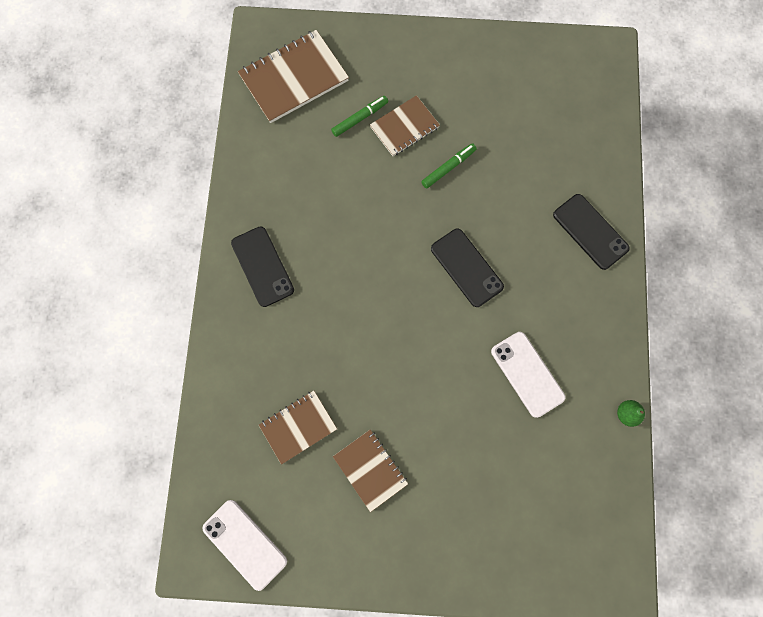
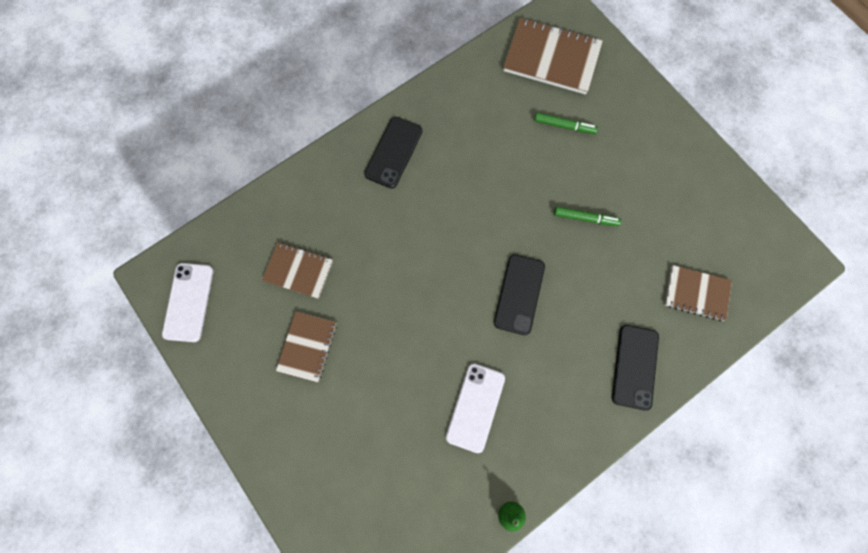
camera: 50 degrees right, 0 degrees up
brown notebook [370,95,440,156] -> brown notebook moved to [665,265,732,321]

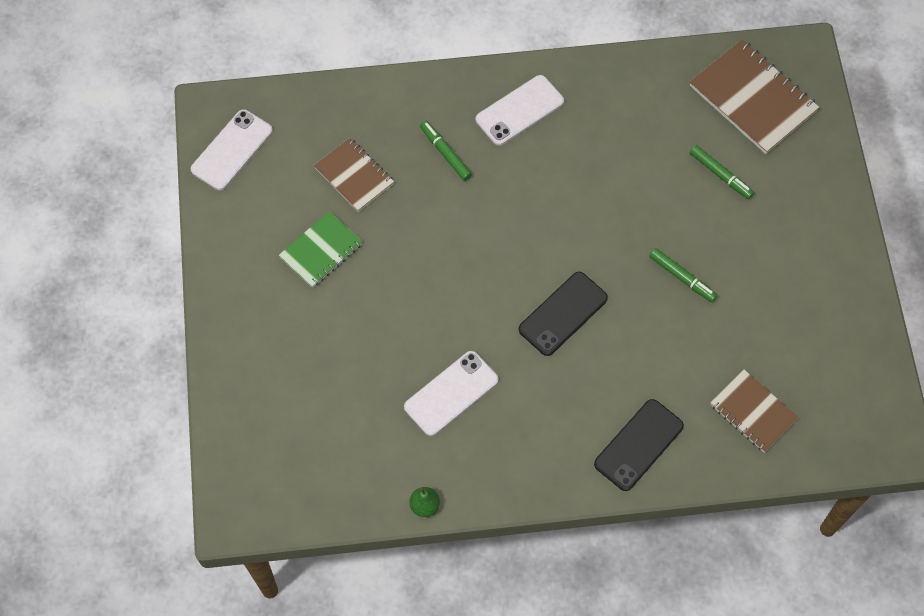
camera: 30 degrees right, 10 degrees down
brown notebook [276,311,337,382] -> green notebook [279,211,363,288]
black phone [364,117,422,188] -> white phone [476,75,564,146]
none -> green marker [420,121,472,181]

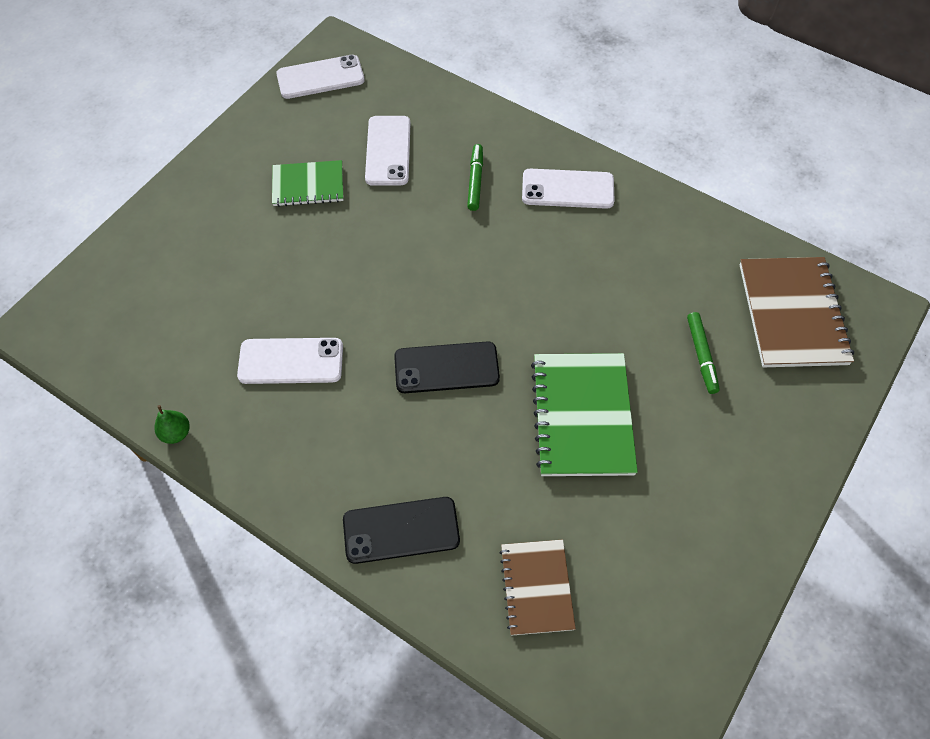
camera: 40 degrees right, 5 degrees down
brown notebook [314,138,394,212] -> white phone [365,116,411,186]
green marker [649,248,718,302] -> green notebook [531,353,638,476]

